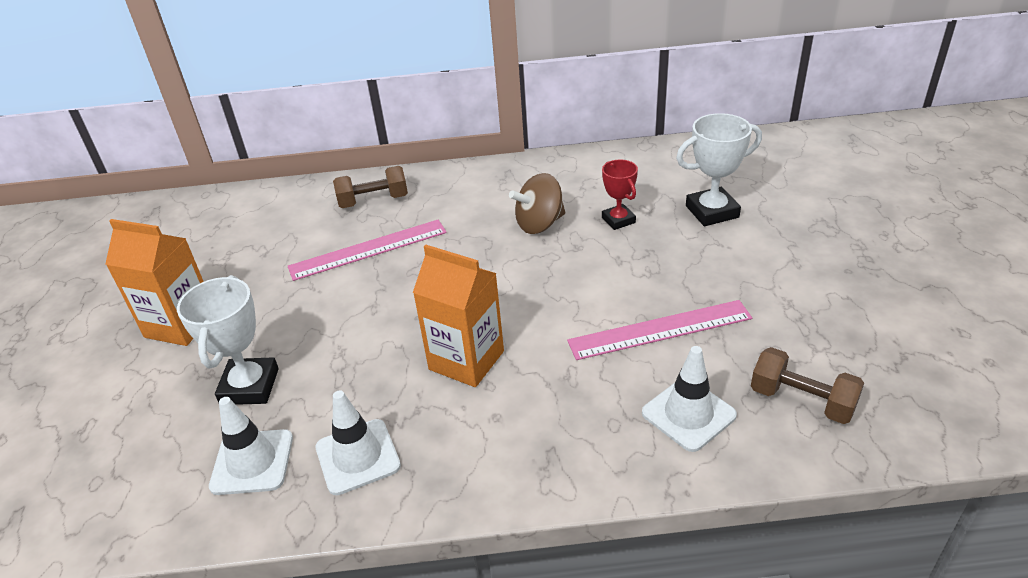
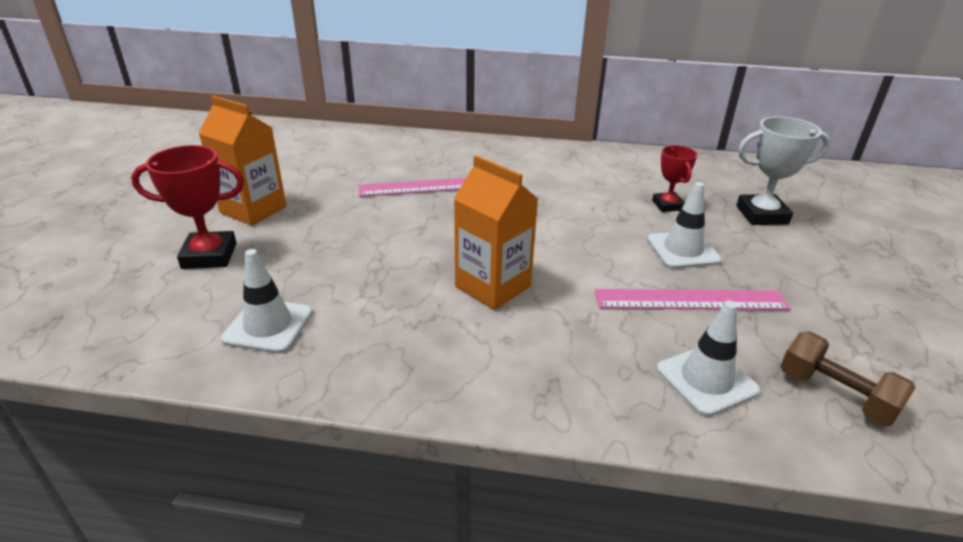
camera: 10 degrees right, 5 degrees down
white trophy [177,275,279,405] -> none
white traffic cone [316,390,401,495] -> white traffic cone moved to [647,182,722,269]
brown dumbbell [333,166,408,208] -> none
brown spinning top [509,173,565,234] -> none
none -> red trophy [131,145,244,269]

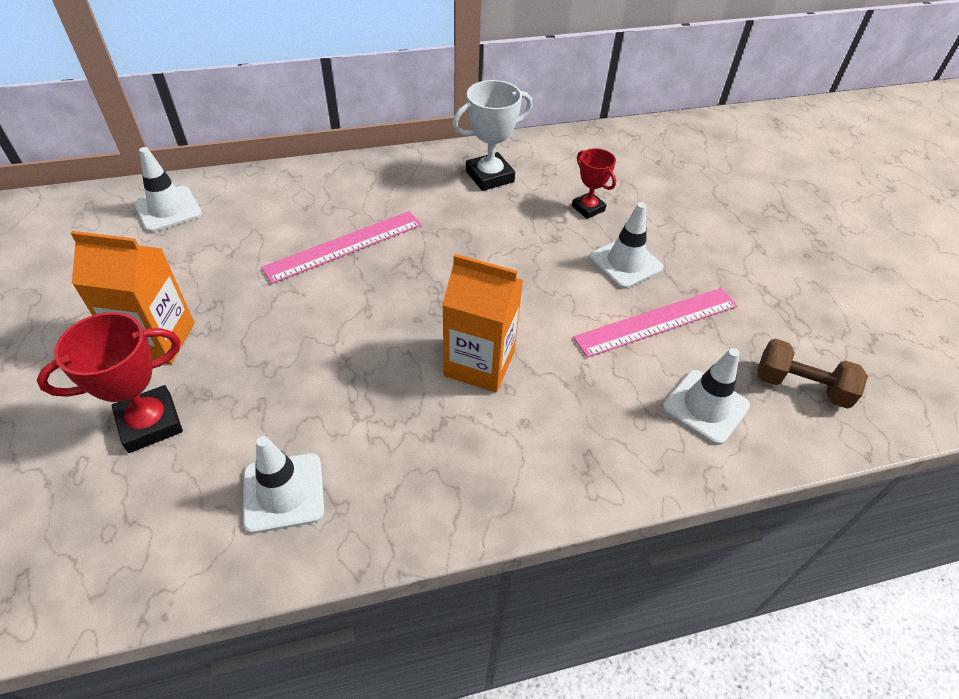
camera: 25 degrees left, 15 degrees up
white trophy [736,116,830,225] -> white trophy moved to [453,80,533,191]
none -> white traffic cone [134,147,202,232]

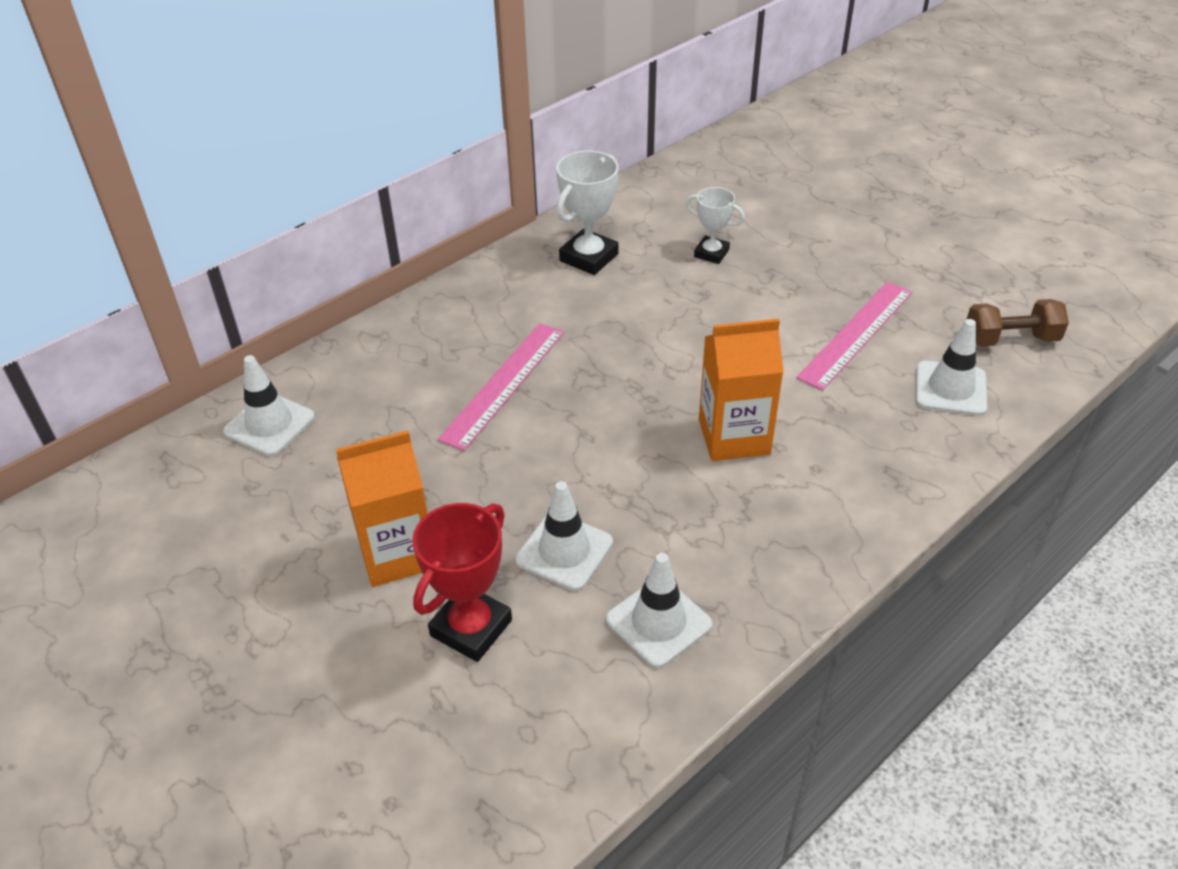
camera: 25 degrees left, 5 degrees down
red trophy [572,148,616,219] -> white trophy [686,187,745,264]
white traffic cone [589,202,663,289] -> white traffic cone moved to [515,481,613,591]

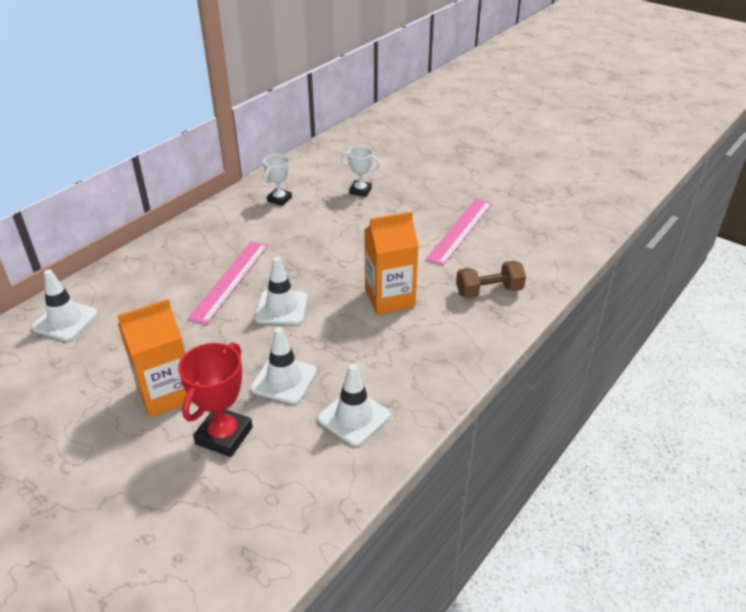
camera: 10 degrees left, 5 degrees down
white trophy [556,151,619,275] -> white trophy [263,154,292,206], size x0.63
white traffic cone [916,319,987,416] -> white traffic cone moved to [255,257,308,325]
brown dumbbell [967,299,1069,346] -> brown dumbbell moved to [456,261,526,299]

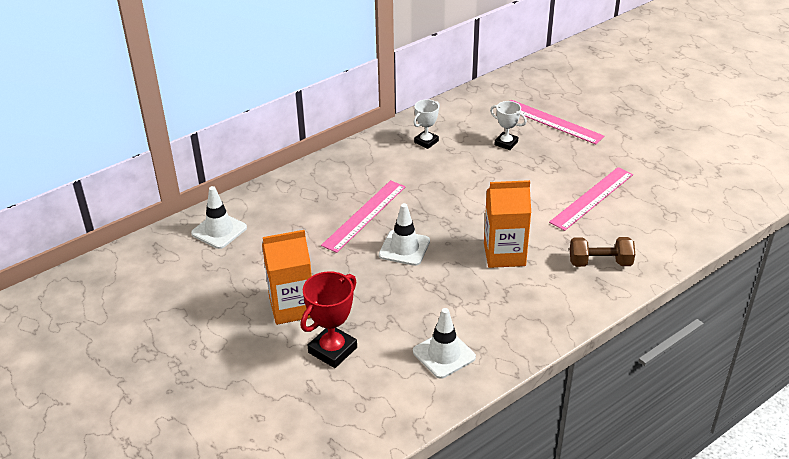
camera: 15 degrees right, 0 degrees up
white traffic cone [251,327,317,404] -> none
none -> pink ruler [510,100,604,144]

